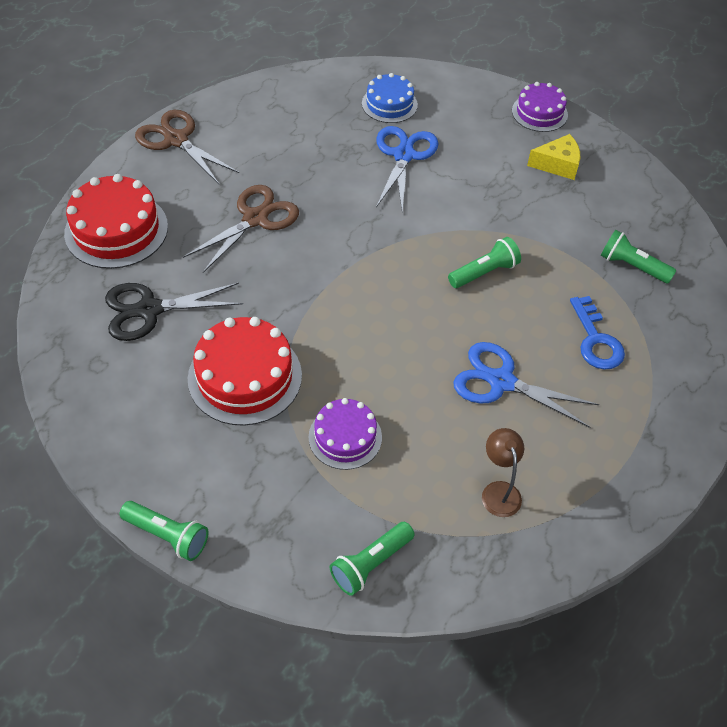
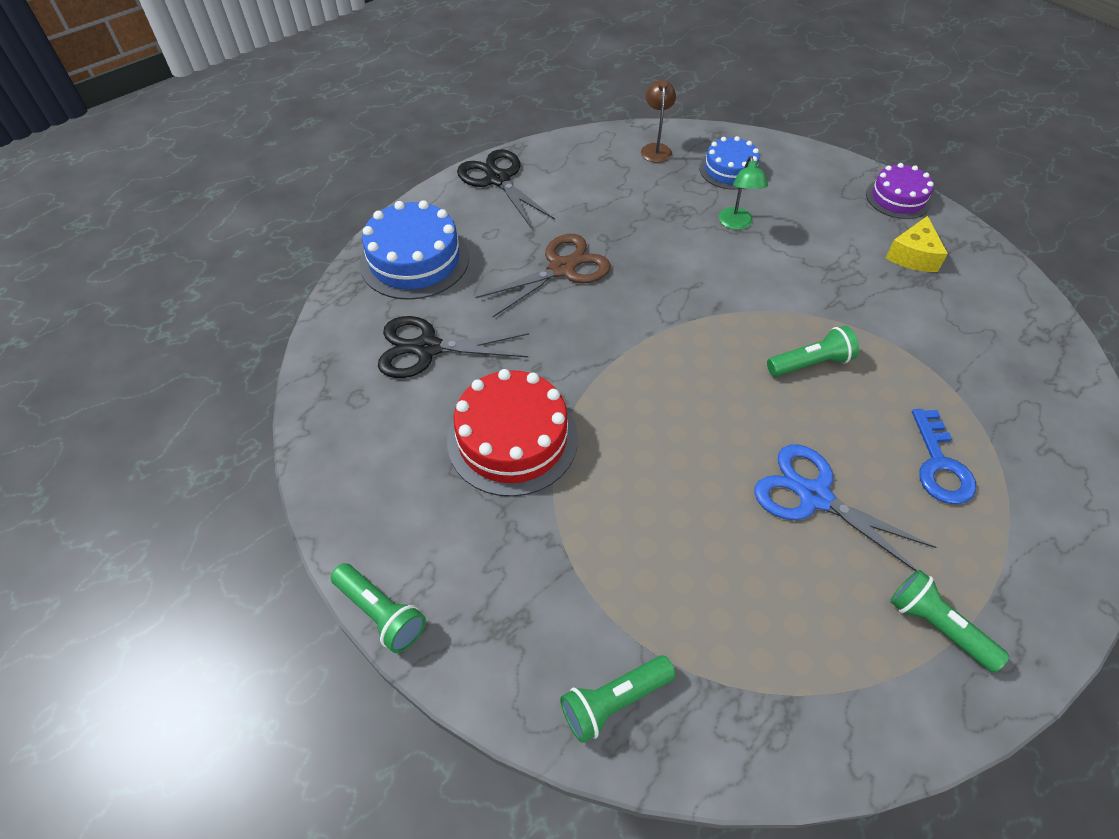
camera: 15 degrees right, 0 degrees up
red cake [64,174,168,269] -> blue cake [360,200,469,300]
brown scissors [135,110,239,184] -> black scissors [457,149,555,227]
purple cake [309,398,382,470] -> none
blue scissors [376,126,439,211] -> green lamp [719,156,768,230]
brown lamp [482,428,524,517] -> brown lamp moved to [641,80,676,163]
yellow cheese [527,134,580,180] -> yellow cheese turned 105 degrees clockwise [886,216,948,272]
green flashlight [600,230,677,284] -> green flashlight moved to [890,570,1009,672]

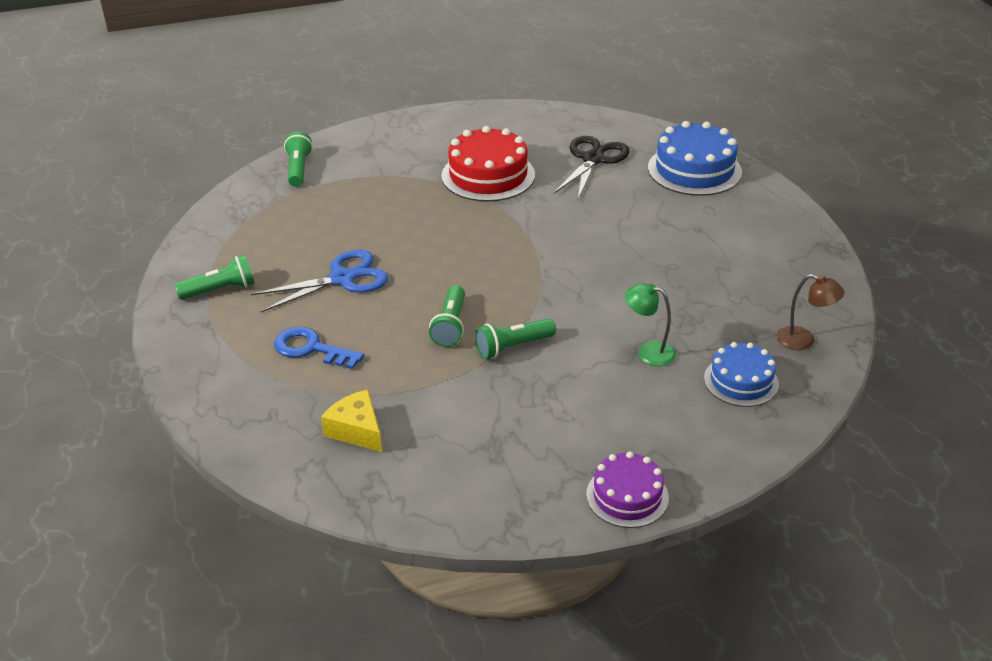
camera: 115 degrees right, 15 degrees down
green flashlight [331,563,426,653] -> green flashlight moved to [475,318,556,359]
black scissors [457,149,555,227] -> none
brown scissors [476,234,611,317] -> none
yellow cheese [886,216,948,272] -> yellow cheese moved to [321,390,382,452]

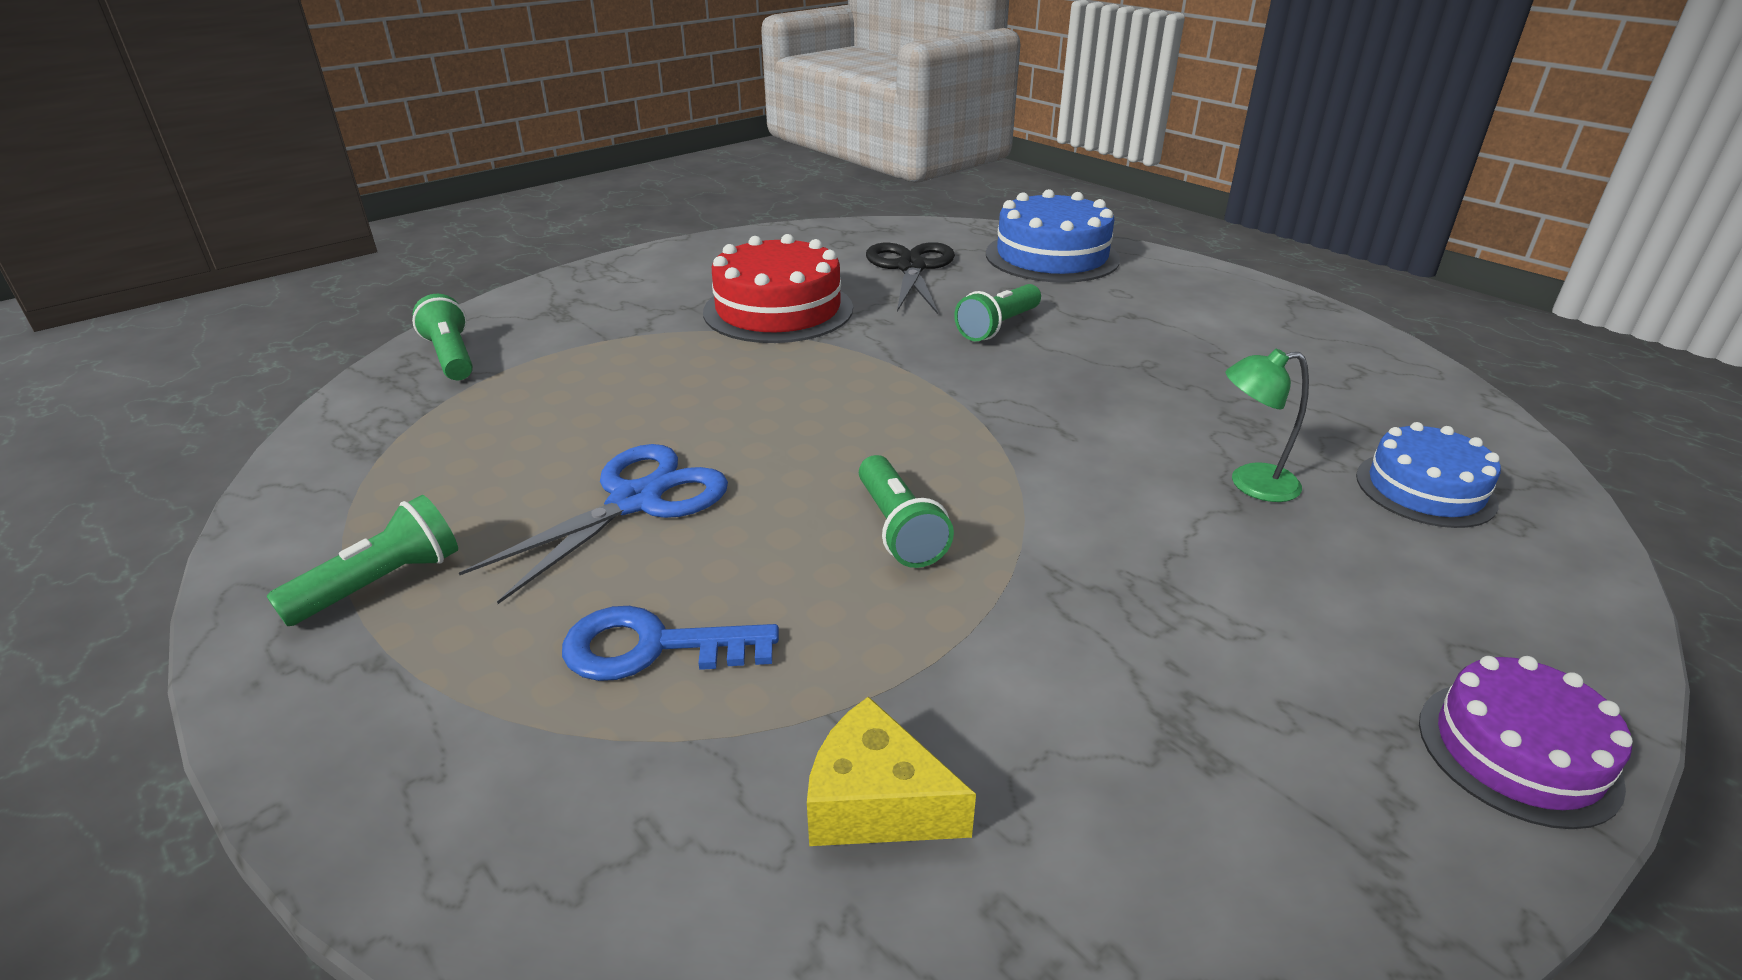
camera: 25 degrees left, 5 degrees down
green flashlight [475,318,556,359] -> green flashlight moved to [954,284,1041,341]
brown lamp [777,274,845,350] -> none

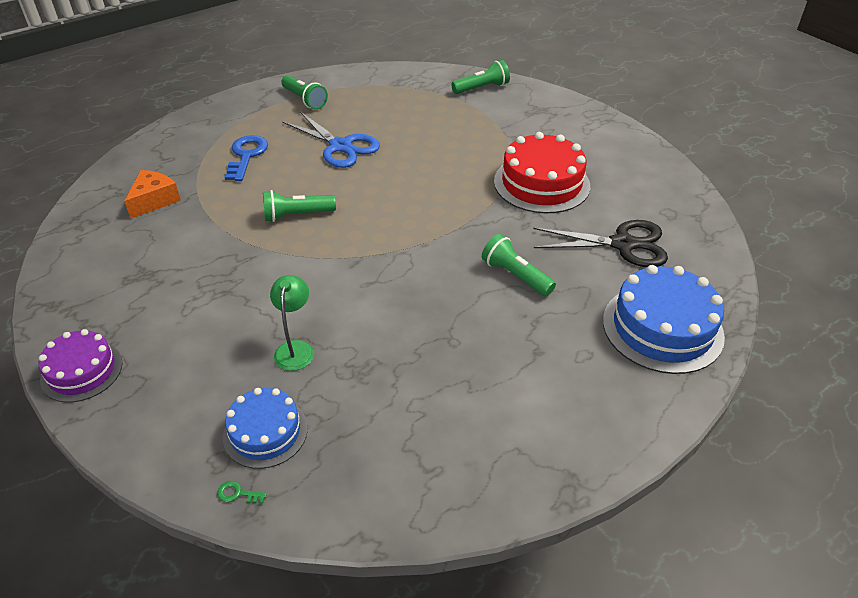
camera: 95 degrees right, 10 degrees up
yellow cheese [807,696,976,846] -> orange cheese [125,170,181,218]
none -> green key [217,481,267,504]

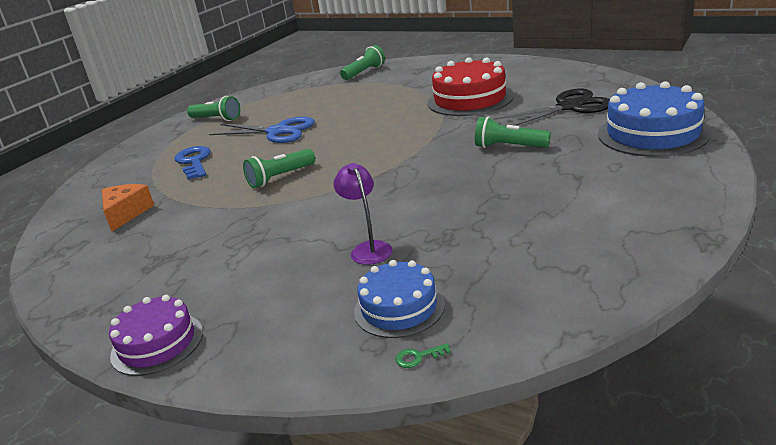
camera: 20 degrees left, 15 degrees down
green lamp [270,275,314,371] -> purple lamp [333,163,392,265]

